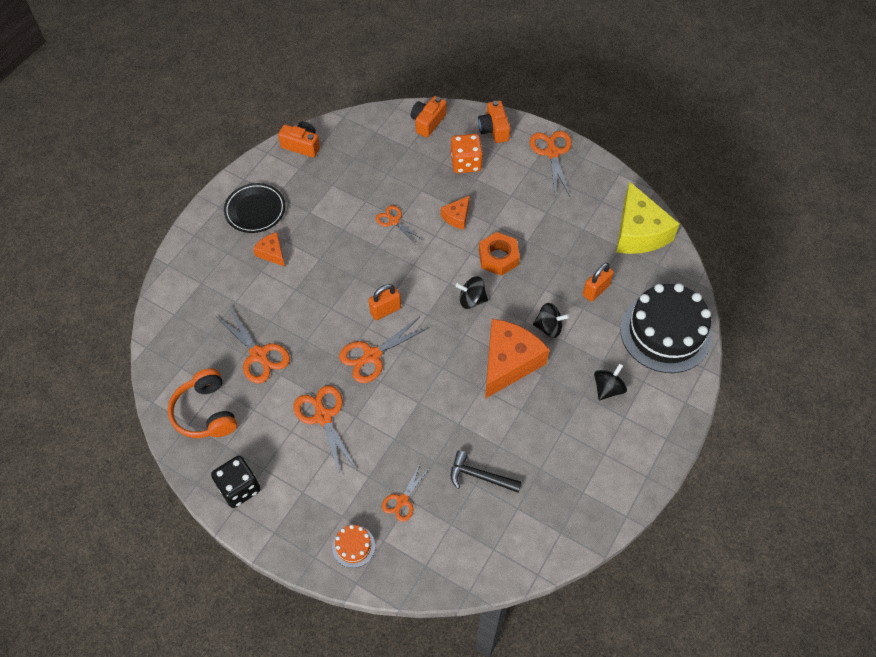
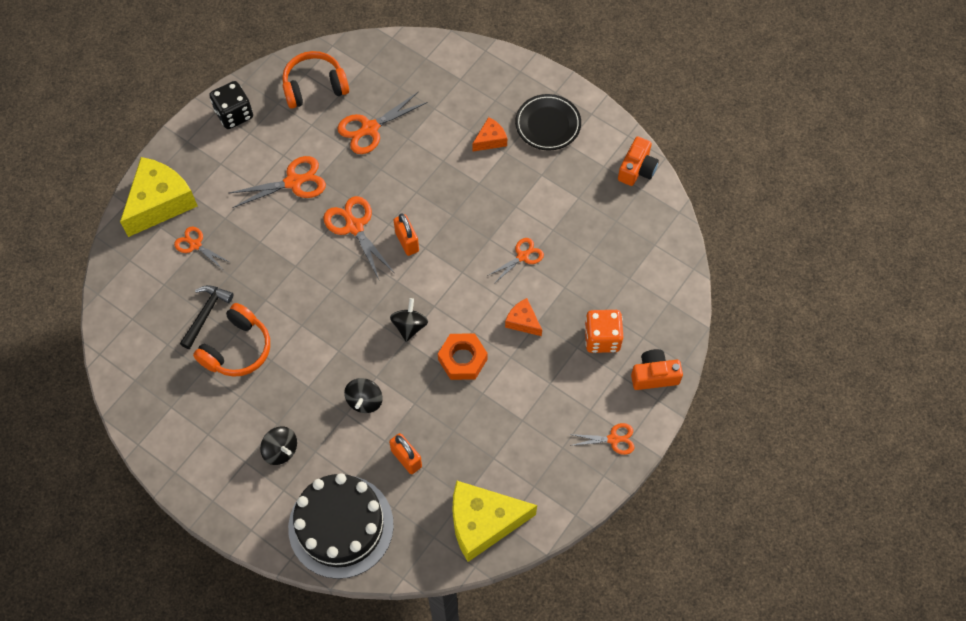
camera: 95 degrees right, 5 degrees up
orange cake [332,525,375,568] -> yellow cheese [120,157,197,237]
orange camera [411,96,446,138] -> none
orange cheese [485,319,550,399] -> none
orange scissors [530,131,572,196] -> orange scissors [569,423,634,455], size x0.62
none -> orange headphones [193,303,270,377]

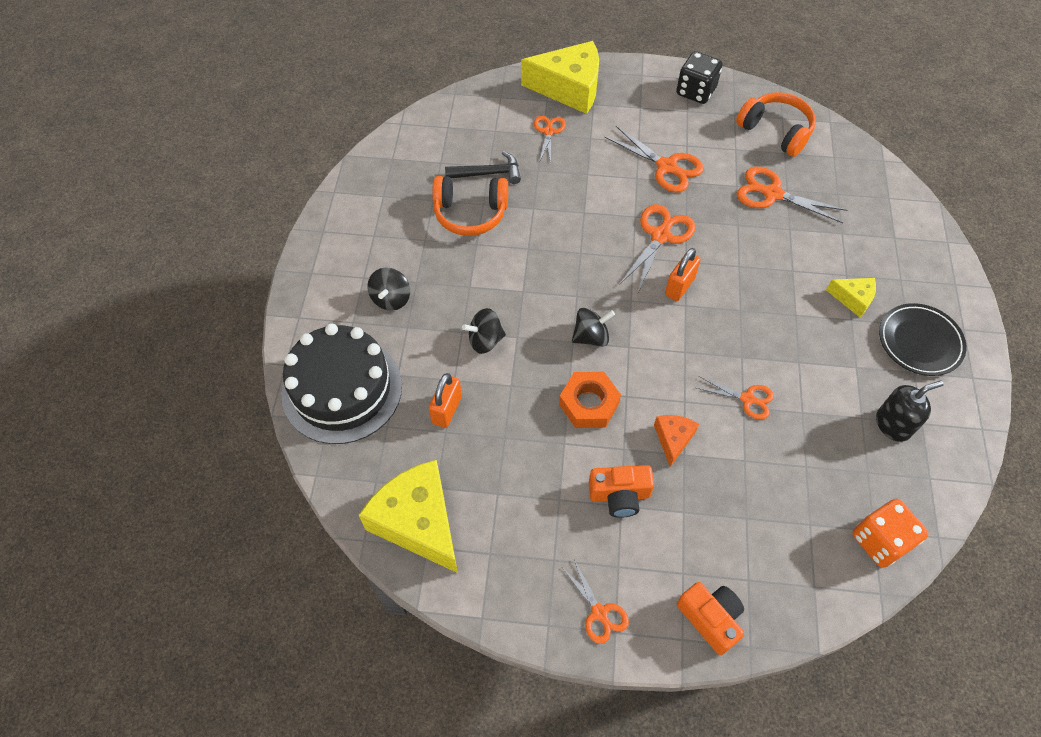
camera: 60 degrees right, 5 degrees down
orange cheese [472,117,507,151] -> yellow cheese [826,278,876,317]
orange dice [584,310,623,353] -> orange dice moved to [852,499,928,568]
orange camera [618,136,659,186] -> orange camera moved to [589,465,654,518]
none -> black soap dispenser [876,380,944,442]

